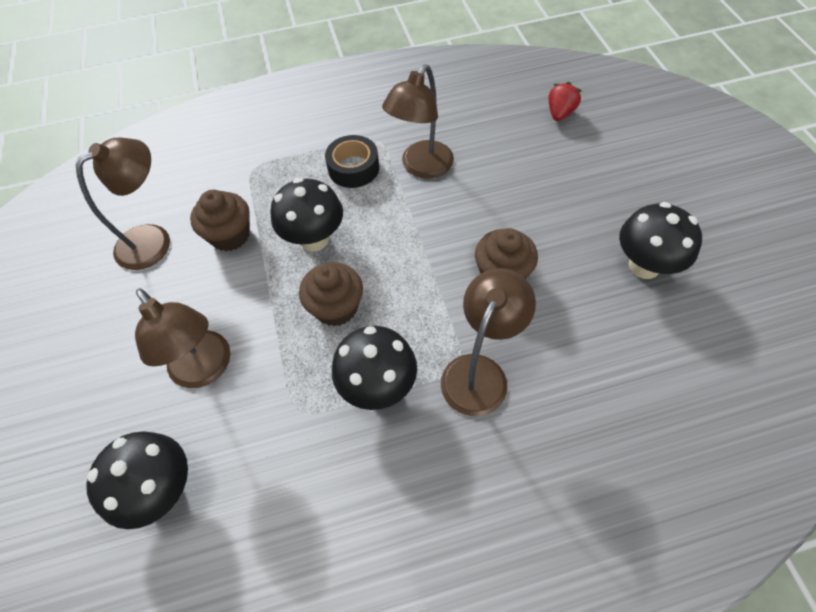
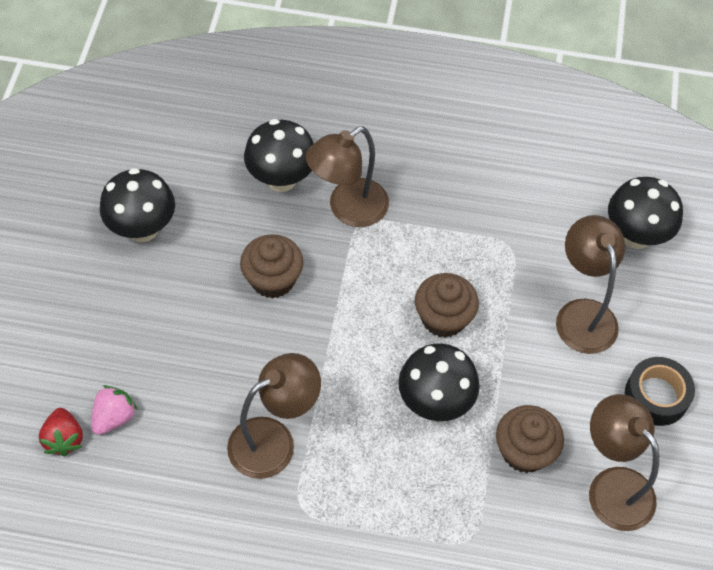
camera: 160 degrees left, 0 degrees up
brown lamp [76,138,170,270] -> brown lamp turned 75 degrees clockwise [589,394,659,531]
black tape [325,135,379,188] -> black tape moved to [625,357,695,426]
black mushroom [332,326,417,410] -> black mushroom moved to [244,119,314,192]
red strawberry [548,82,582,121] -> red strawberry turned 60 degrees counterclockwise [39,408,83,456]
none -> pink strawberry [91,385,138,435]

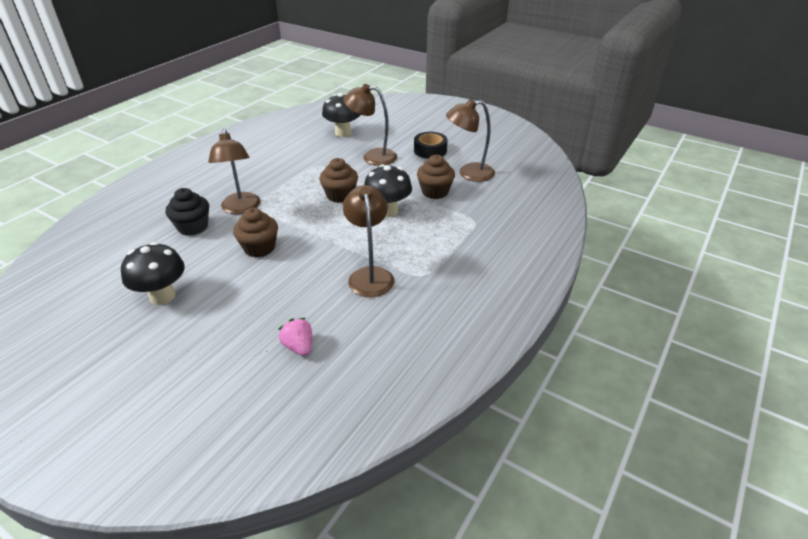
camera: 65 degrees left, 20 degrees down
red strawberry [39,408,83,456] -> none
black mushroom [244,119,314,192] -> black cupcake [166,188,209,236]

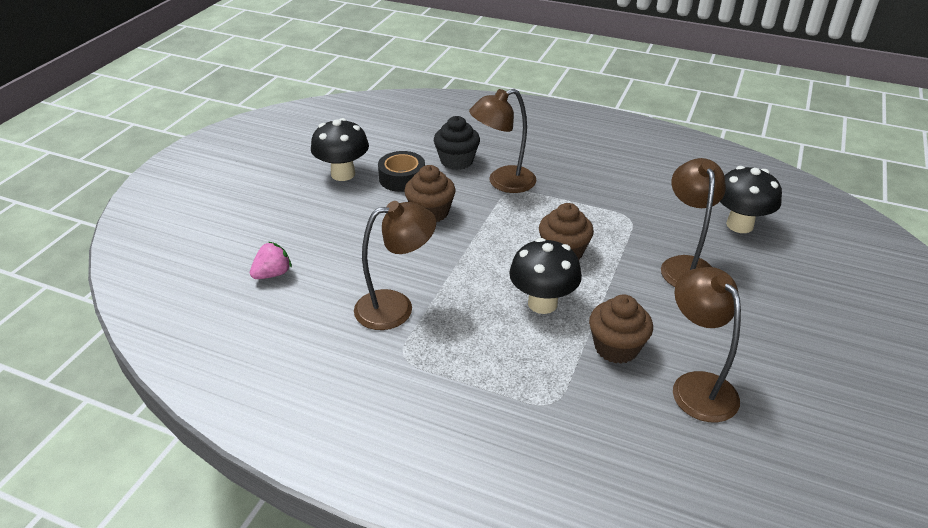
camera: 80 degrees right, 0 degrees up
black tape [414,132,447,159] -> black tape moved to [378,151,425,192]

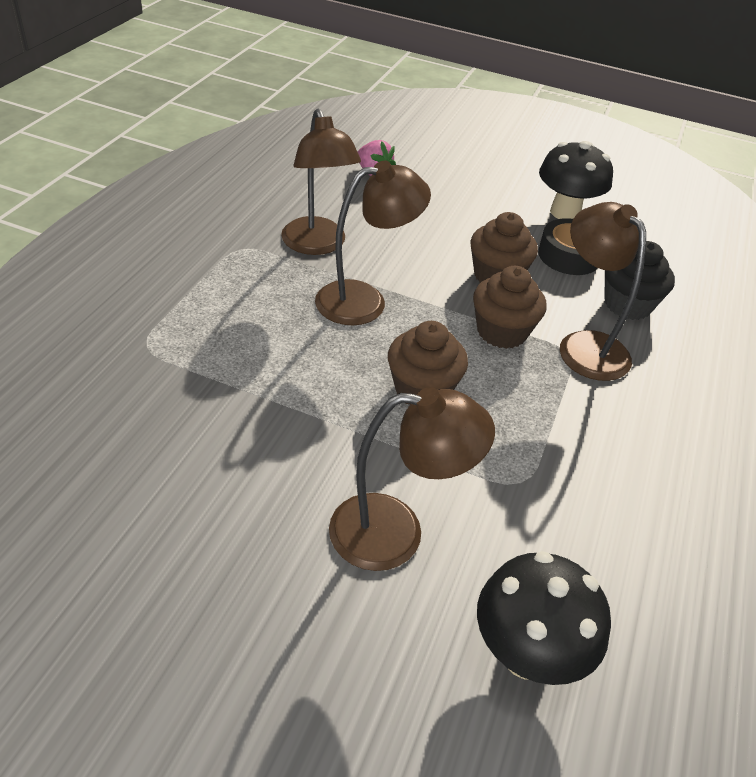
camera: 85 degrees right, 5 degrees up
black mushroom [509,238,582,314] -> none
brown cupcake [589,295,653,364] -> brown cupcake moved to [473,266,546,349]
brown lamp [673,267,741,422] -> brown lamp moved to [315,160,431,325]

